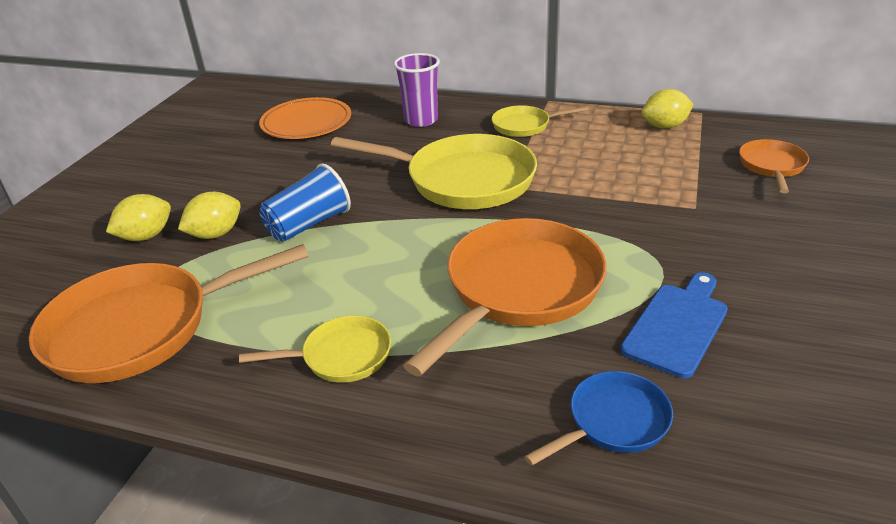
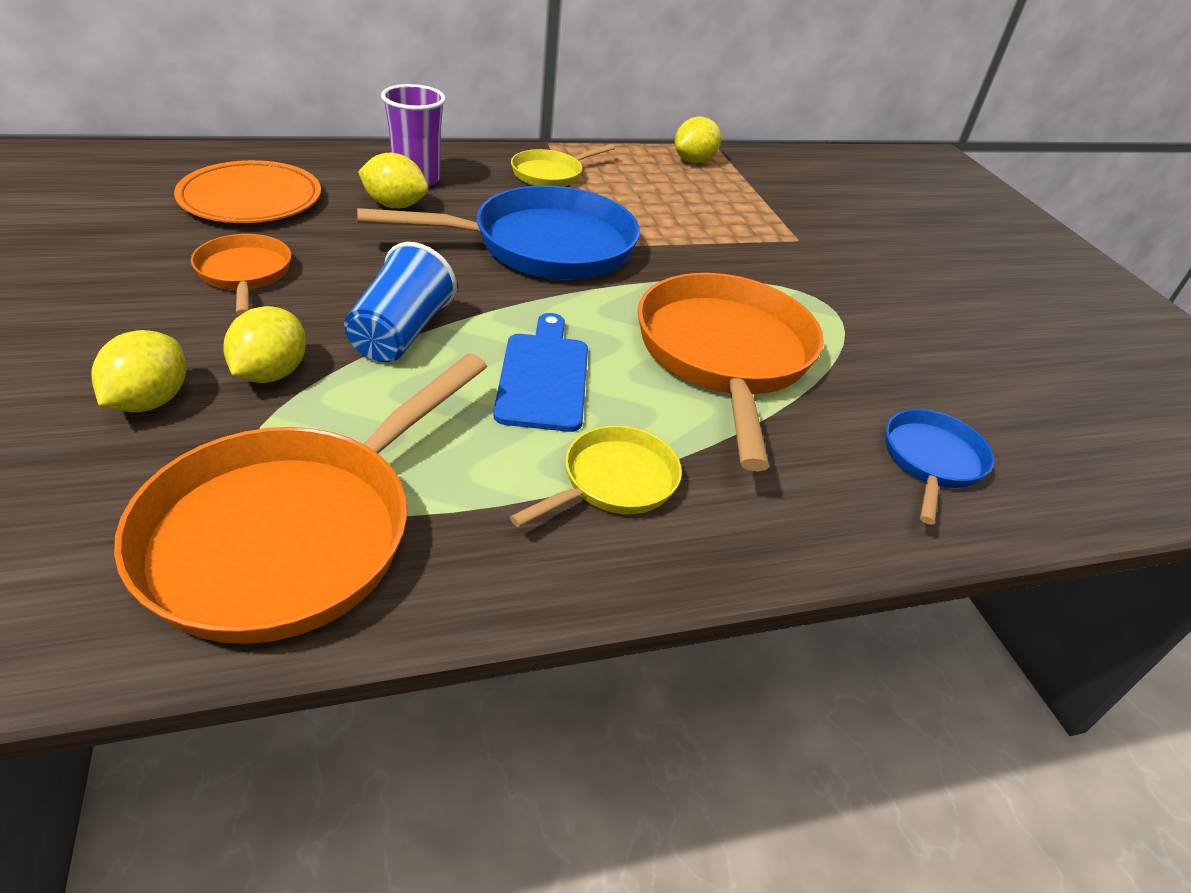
camera: 40 degrees left, 5 degrees up
yellow pan [331,134,537,209] -> blue pan [357,185,640,280]
blue cutting board [621,272,728,378] -> blue cutting board moved to [494,313,588,432]
orange pan [739,139,809,193] -> orange pan moved to [191,234,291,315]
none -> yellow lemon [358,153,428,208]

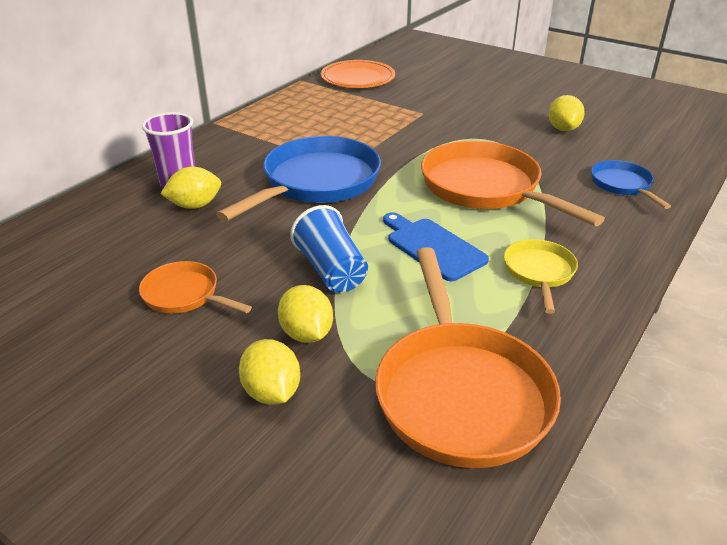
camera: 35 degrees left, 5 degrees down
orange plate [174,160,321,223] -> orange plate moved to [321,60,395,88]
yellow pan [511,144,615,187] -> none
yellow lemon [675,116,721,163] -> yellow lemon moved to [548,95,585,131]

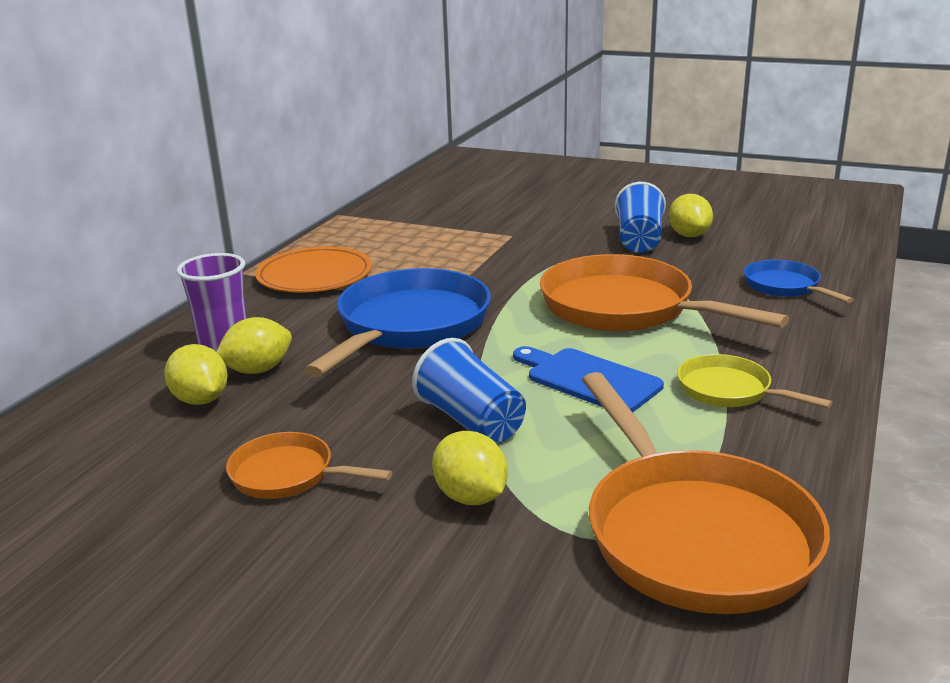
camera: 10 degrees left, 10 degrees down
yellow lemon [239,339,300,405] -> yellow lemon moved to [164,344,228,405]
orange plate [321,60,395,88] -> orange plate moved to [255,247,372,293]
yellow pan [504,239,578,314] -> yellow pan turned 45 degrees counterclockwise [677,354,833,408]
none -> blue cup [614,182,666,253]

